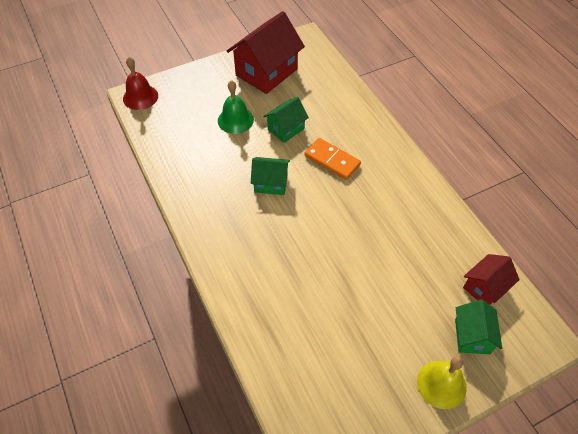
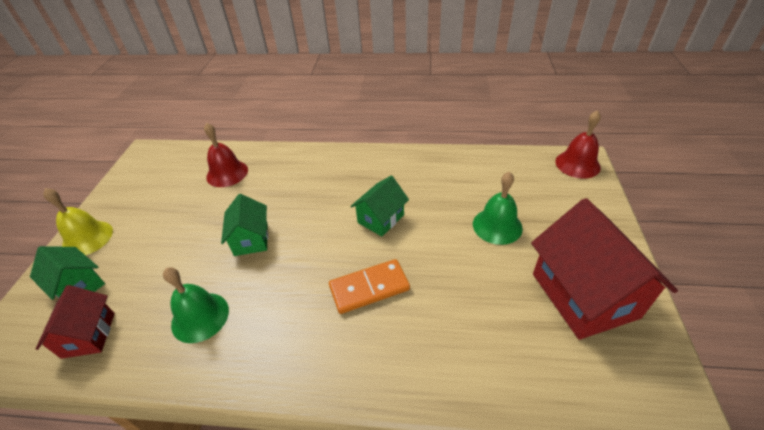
camera: 125 degrees right, 10 degrees down
green house [263,97,309,143] -> green house moved to [221,194,268,256]
none -> green bell [163,267,229,343]
none -> red bell [204,123,248,187]

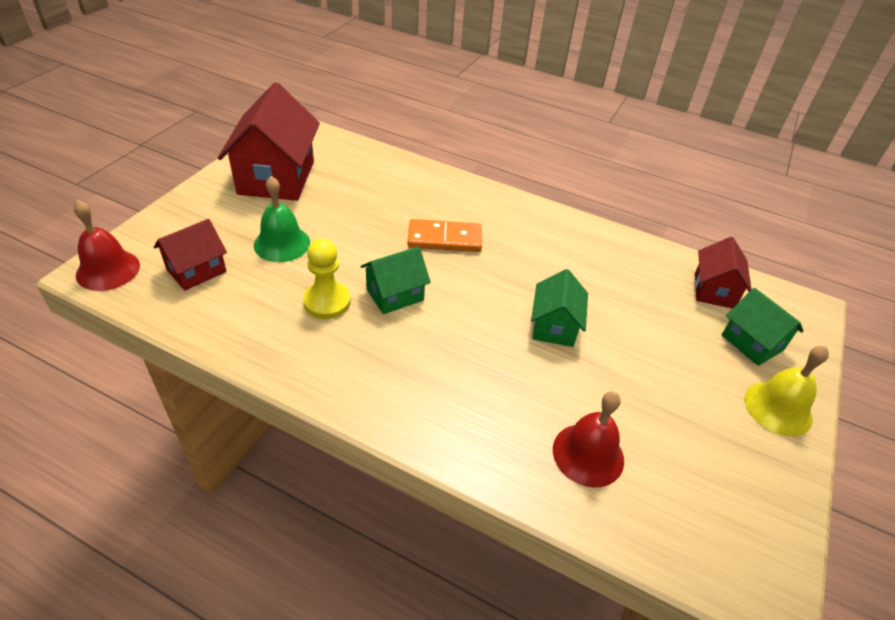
camera: 165 degrees left, 0 degrees up
green bell [163,267,229,343] -> none
none -> red house [154,219,227,291]
none -> yellow pawn [303,239,351,319]

